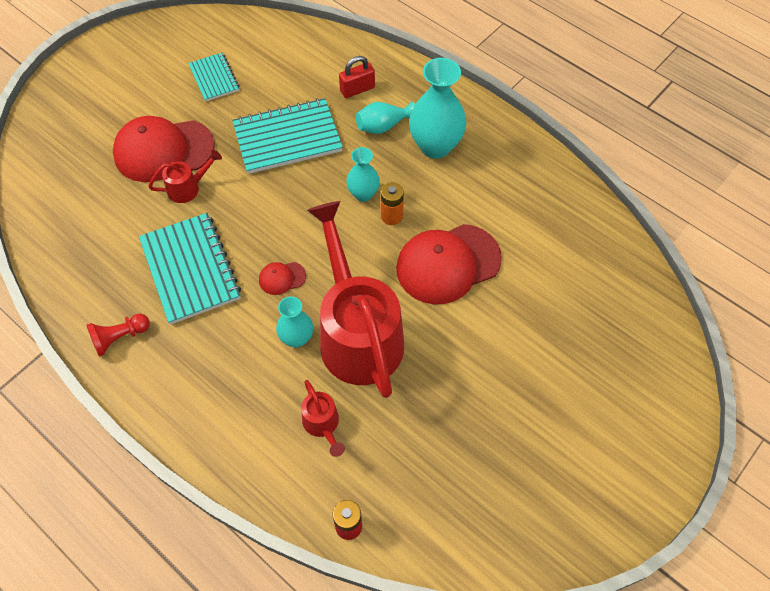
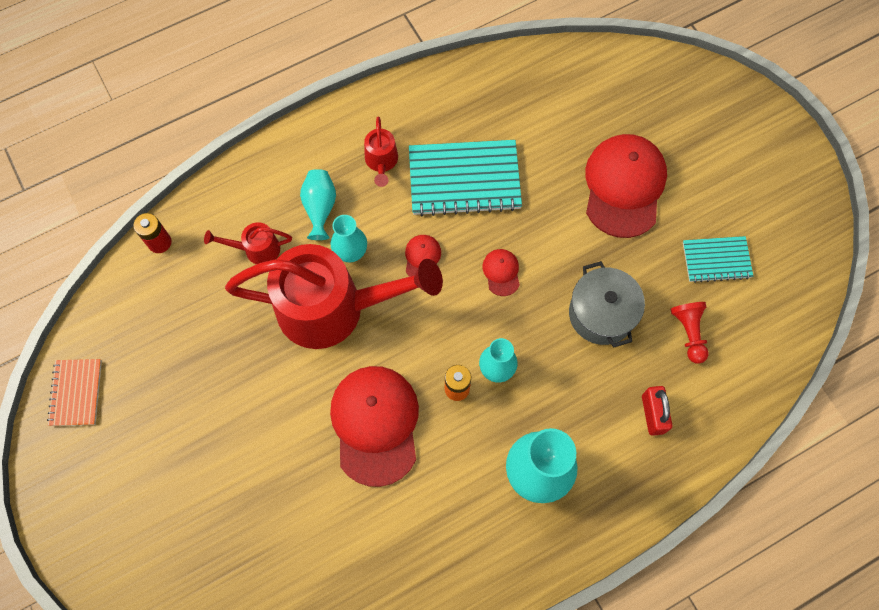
camera: 110 degrees right, 10 degrees up
red pawn [86,314,150,356] -> red pawn moved to [671,302,709,364]
red watering can [148,150,222,203] -> red watering can moved to [364,116,398,187]
turquoise notebook [232,98,343,174] -> grey pot [569,261,645,347]
turquoise vase [356,102,415,134] -> turquoise vase moved to [300,169,336,240]
none -> orange notebook [47,359,102,426]
none -> red cap [482,249,520,296]

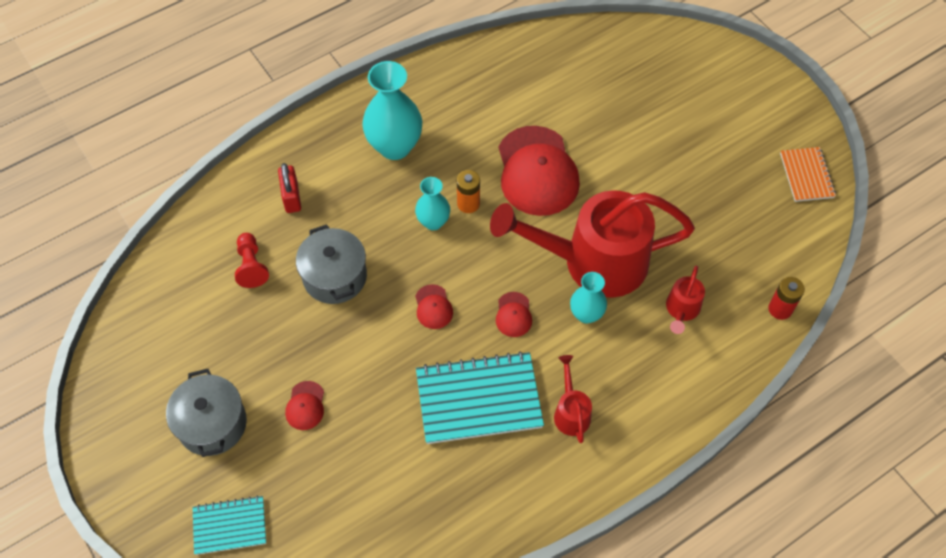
camera: 175 degrees right, 10 degrees down
red watering can [204,222,292,264] -> red watering can turned 120 degrees clockwise [666,266,705,334]
turquoise vase [300,169,336,240] -> none
red cap [585,134,667,238] -> red cap [285,381,324,430], size x0.44
turquoise notebook [683,236,753,283] -> turquoise notebook moved to [193,496,266,555]
none -> grey pot [166,369,247,457]

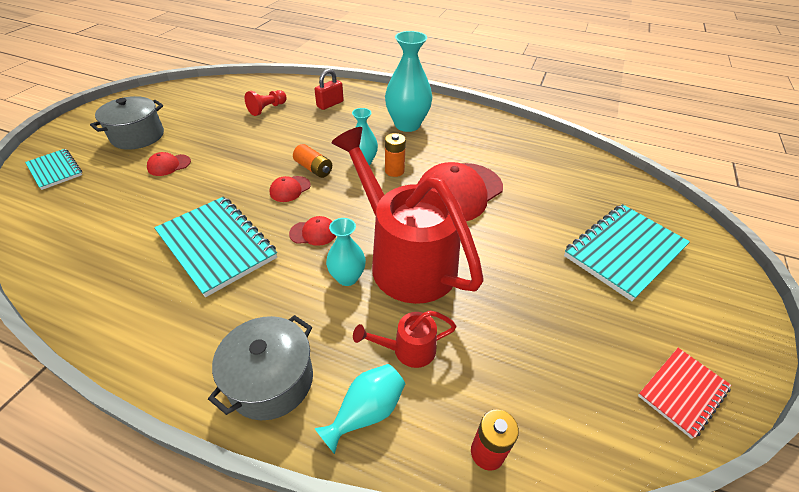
camera: 55 degrees right, 15 degrees down
grey pot [296,224,367,304] -> grey pot moved to [208,315,313,420]
red cap [496,292,532,337] -> red cap turned 150 degrees counterclockwise [289,216,336,246]
red watering can [554,355,592,443] -> none
orange notebook [780,147,836,202] -> red notebook [638,348,731,439]
none -> orange battery [293,144,332,178]
none -> turquoise vase [314,364,405,454]
none -> turquoise notebook [564,204,690,301]

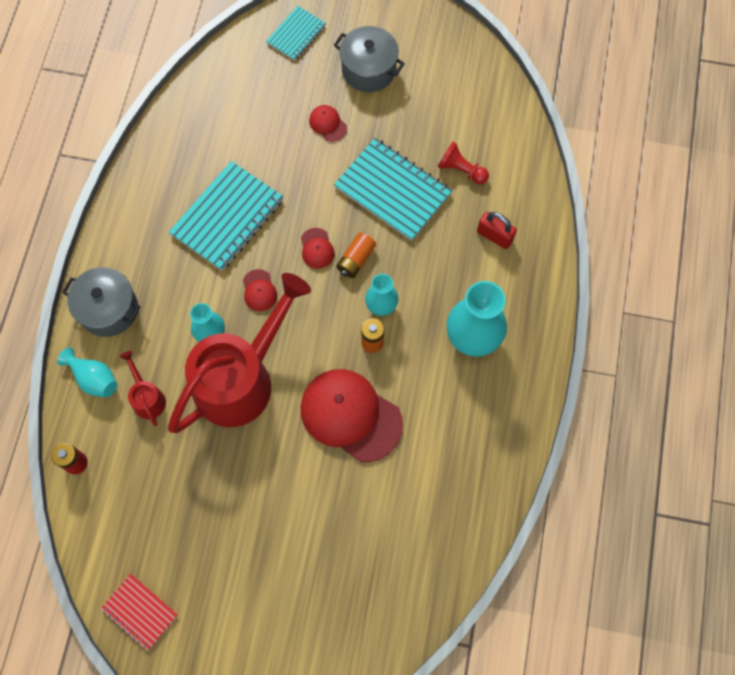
camera: 80 degrees right, 25 degrees up
red cap [270,176,311,202] -> red cap turned 135 degrees counterclockwise [301,228,335,269]
turquoise notebook [564,204,690,301] -> turquoise notebook moved to [334,138,452,241]

